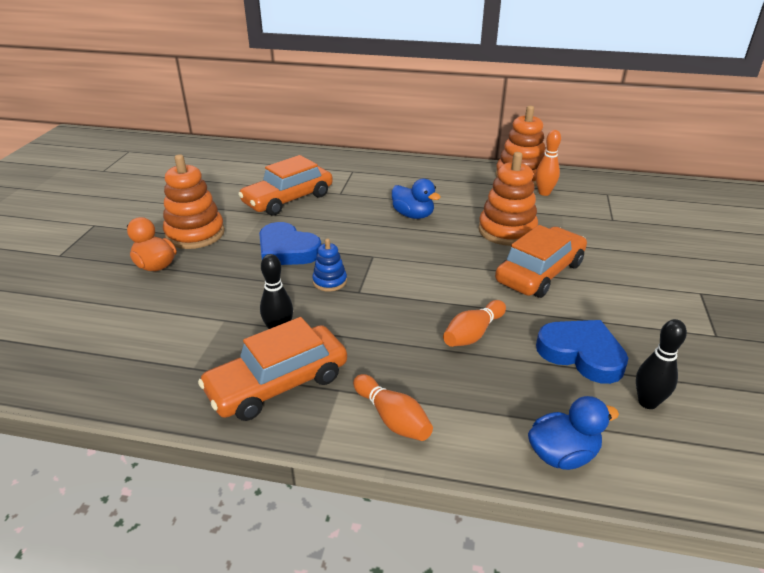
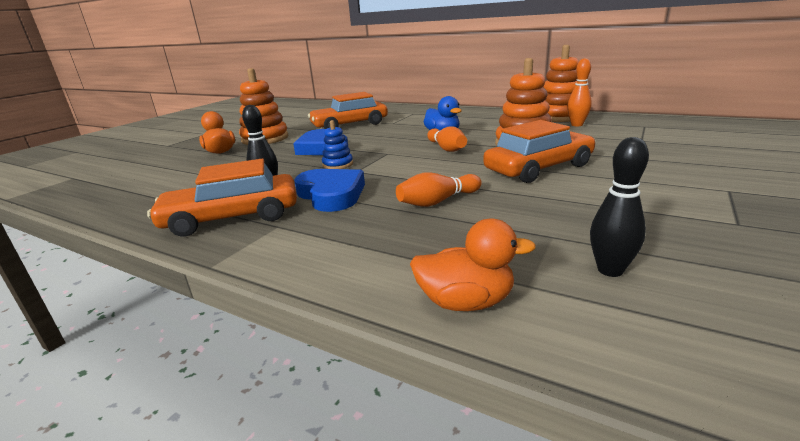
camera: 20 degrees right, 10 degrees down
orange bowling pin [353,374,433,441] -> orange bowling pin moved to [427,126,467,152]
blue duck [528,396,619,470] -> orange duck [410,218,536,311]
blue heart [536,320,628,384] -> blue heart moved to [294,169,365,212]

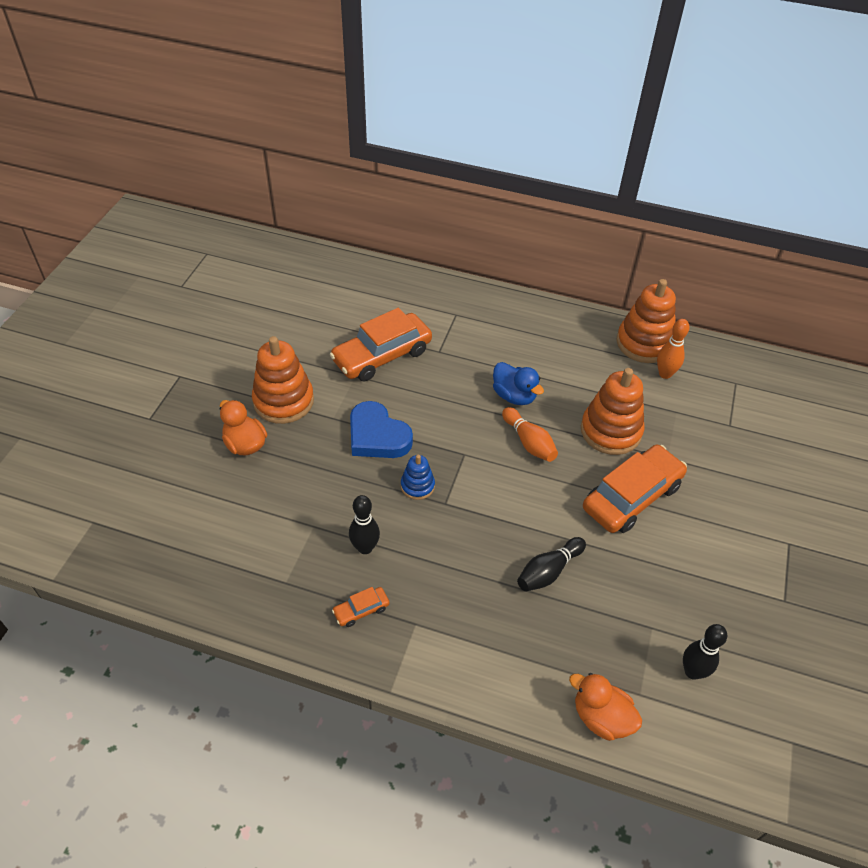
camera: 15 degrees left, 25 degrees up
orange car [147,159,297,236] -> orange car [332,587,390,627], size x0.44
blue heart [294,169,365,212] -> none
orange bowling pin [396,172,482,207] -> black bowling pin [517,537,586,592]
orange duck [410,218,536,311] -> orange duck turned 135 degrees counterclockwise [569,673,642,741]

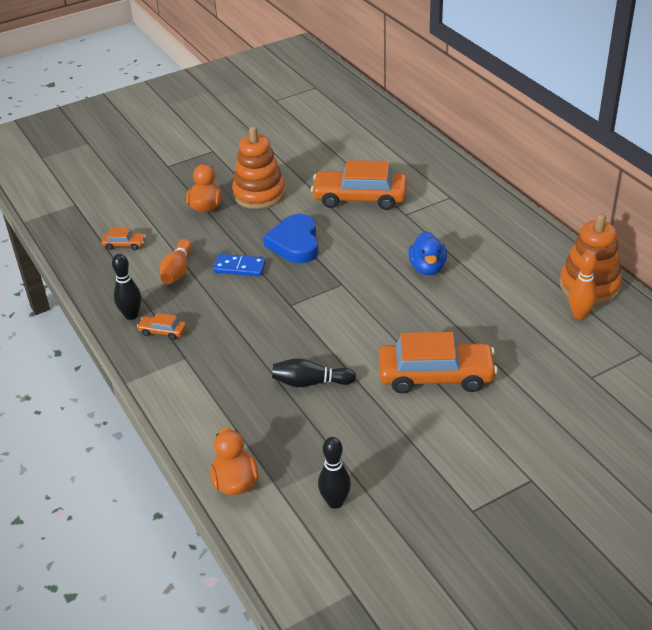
camera: 45 degrees right, 10 degrees down
black bowling pin [349,495,380,554] -> black bowling pin moved to [112,254,141,320]
blue stacking toy [401,455,435,500] -> none
orange bowling pin [502,407,558,462] -> orange bowling pin moved to [160,239,192,284]
orange stacking toy [581,368,644,455] -> none
none -> orange car [101,228,146,250]
none -> blue domino [213,254,266,277]

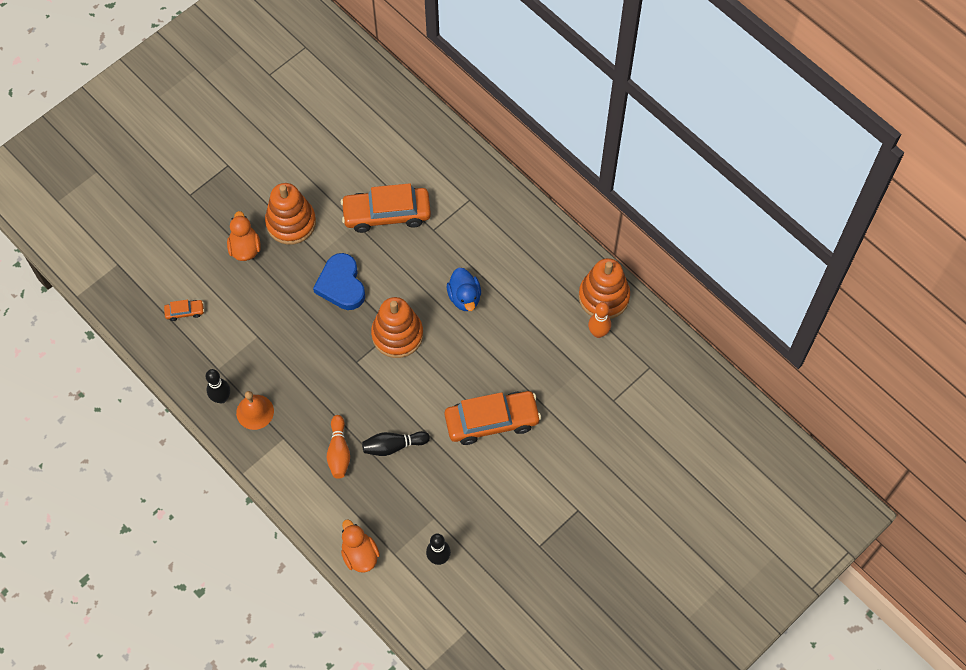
camera: 15 degrees left, 25 degrees up
orange car [137,313,186,340] -> orange bell [236,391,274,430]
orange bowling pin [160,239,192,284] -> orange bowling pin moved to [327,415,350,479]
blue domino [213,254,266,277] -> none
none -> orange stacking toy [371,297,423,358]

